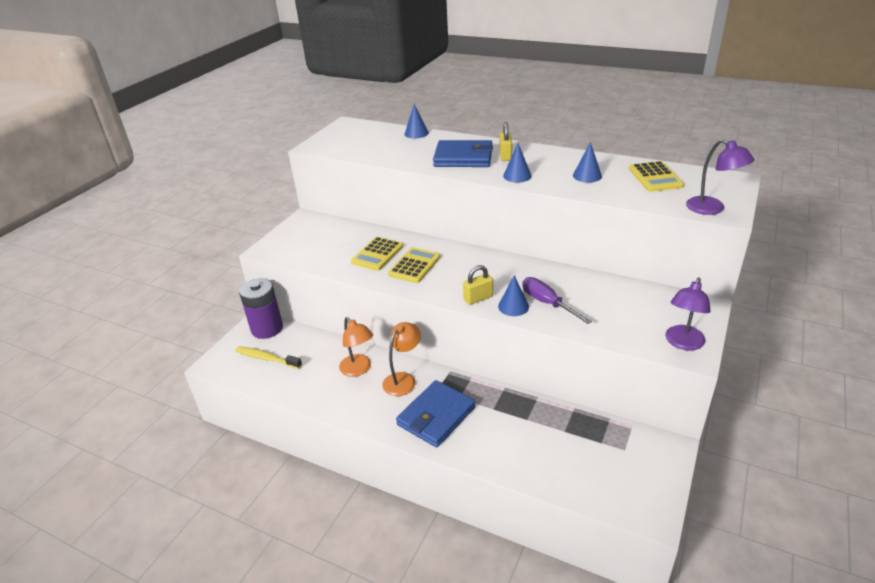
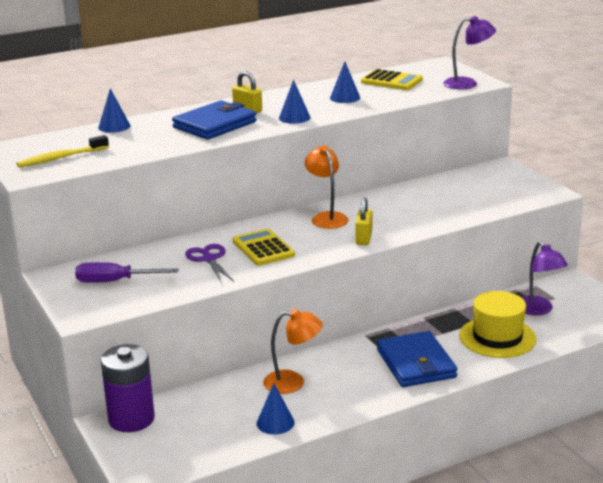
camera: 55 degrees left, 10 degrees down
yellow toothbrush [235,347,302,369] -> yellow toothbrush moved to [16,135,109,168]
yellow calculator [351,237,403,271] -> purple scissors [185,244,234,282]
orange lamp [382,322,421,396] -> orange lamp moved to [305,145,348,229]
blue cone [498,275,529,316] -> blue cone moved to [257,383,295,435]
purple screwdriver [522,277,592,324] -> purple screwdriver moved to [75,262,179,283]
purple lamp [665,277,711,350] -> purple lamp moved to [521,241,568,315]
none -> yellow hat [459,291,536,358]

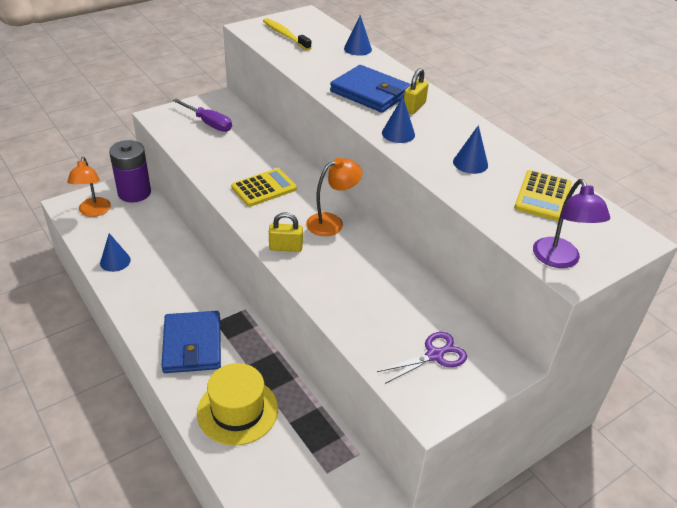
camera: 80 degrees right, 15 degrees up
purple screwdriver [75,262,179,283] -> purple screwdriver turned 135 degrees clockwise [173,99,232,132]
purple scissors [185,244,234,282] -> purple scissors moved to [377,332,467,384]
orange lamp [263,309,323,394] -> orange lamp moved to [67,157,111,217]
blue wallet [377,331,458,387] -> blue wallet turned 75 degrees counterclockwise [161,311,221,373]
purple lamp [521,241,568,315] -> none

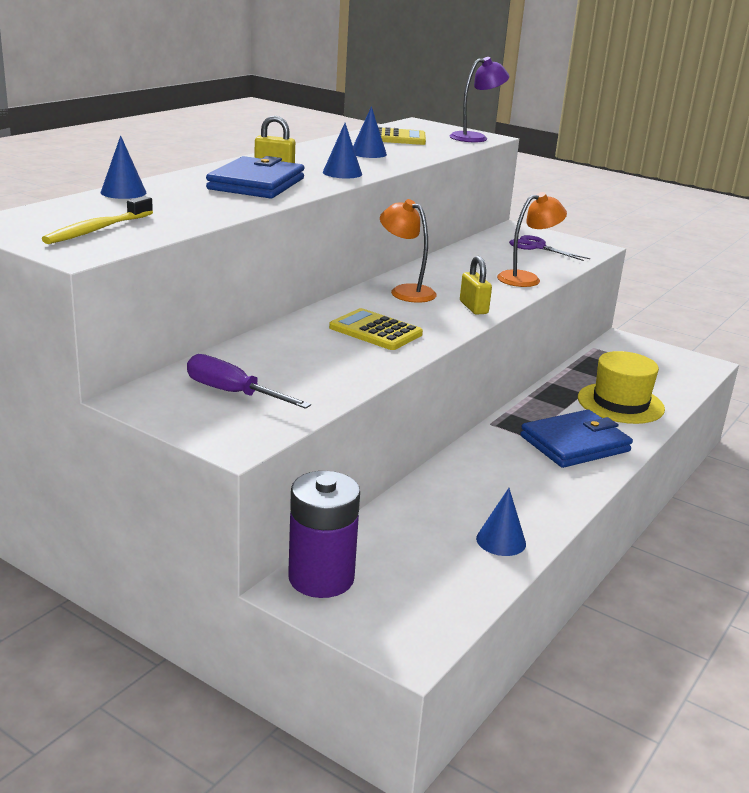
camera: 110 degrees left, 15 degrees down
orange lamp [67,157,111,217] -> orange lamp moved to [497,192,567,287]
purple screwdriver [173,99,232,132] -> purple screwdriver turned 75 degrees counterclockwise [187,354,311,409]

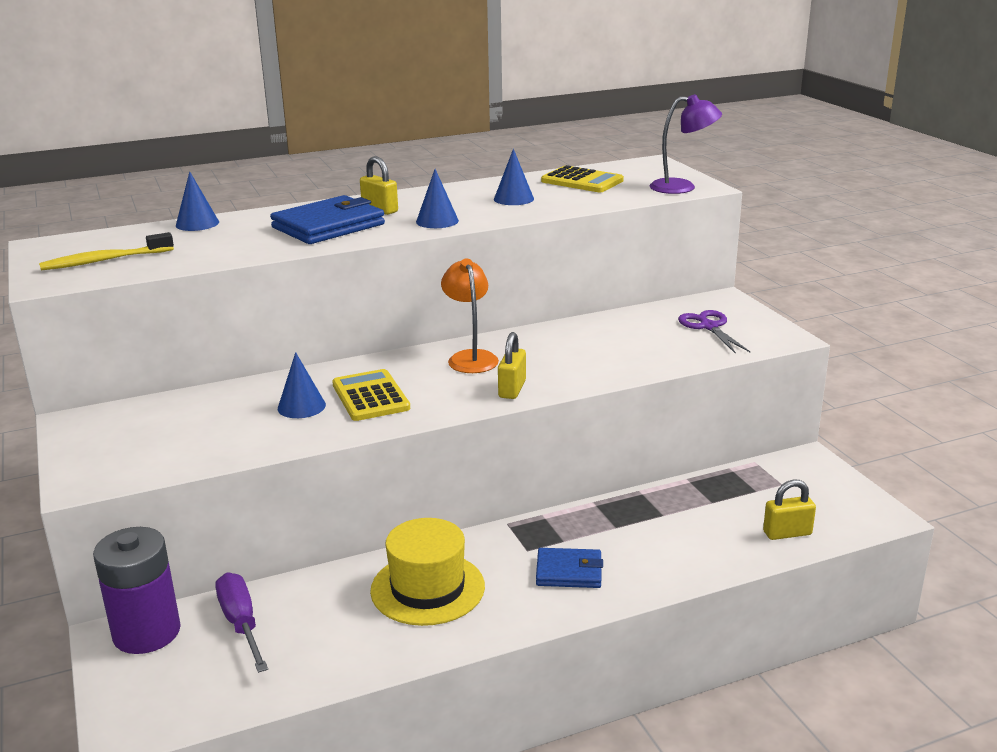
camera: 35 degrees right, 0 degrees up
purple screwdriver [187,354,311,409] -> purple screwdriver moved to [215,572,268,673]
blue cone [476,488,526,556] -> blue cone moved to [278,352,326,418]
orange lamp [497,192,567,287] -> none
blue wallet [520,410,633,468] -> blue wallet [536,548,603,588], size x0.61
yellow hat [578,351,665,424] -> yellow hat moved to [370,518,485,626]
none -> yellow padlock [763,479,816,540]

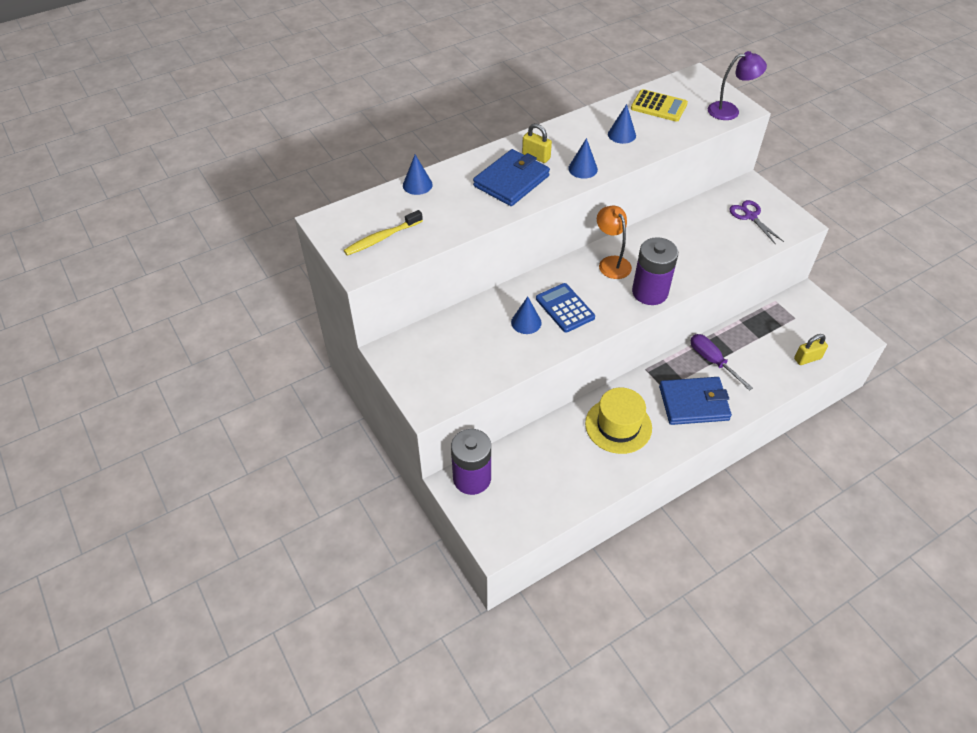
camera: 10 degrees left, 25 degrees up
purple screwdriver [215,572,268,673] -> purple screwdriver moved to [691,334,753,391]
yellow calculator [332,369,410,421] -> blue calculator [536,283,595,333]
yellow padlock [498,332,526,399] -> purple battery [632,237,678,305]
blue wallet [536,548,603,588] -> blue wallet [659,377,732,425], size x1.64

